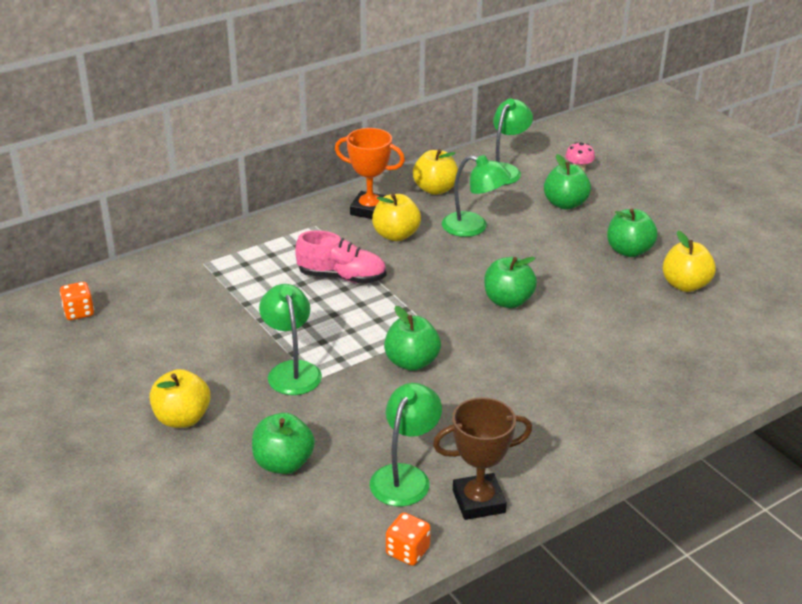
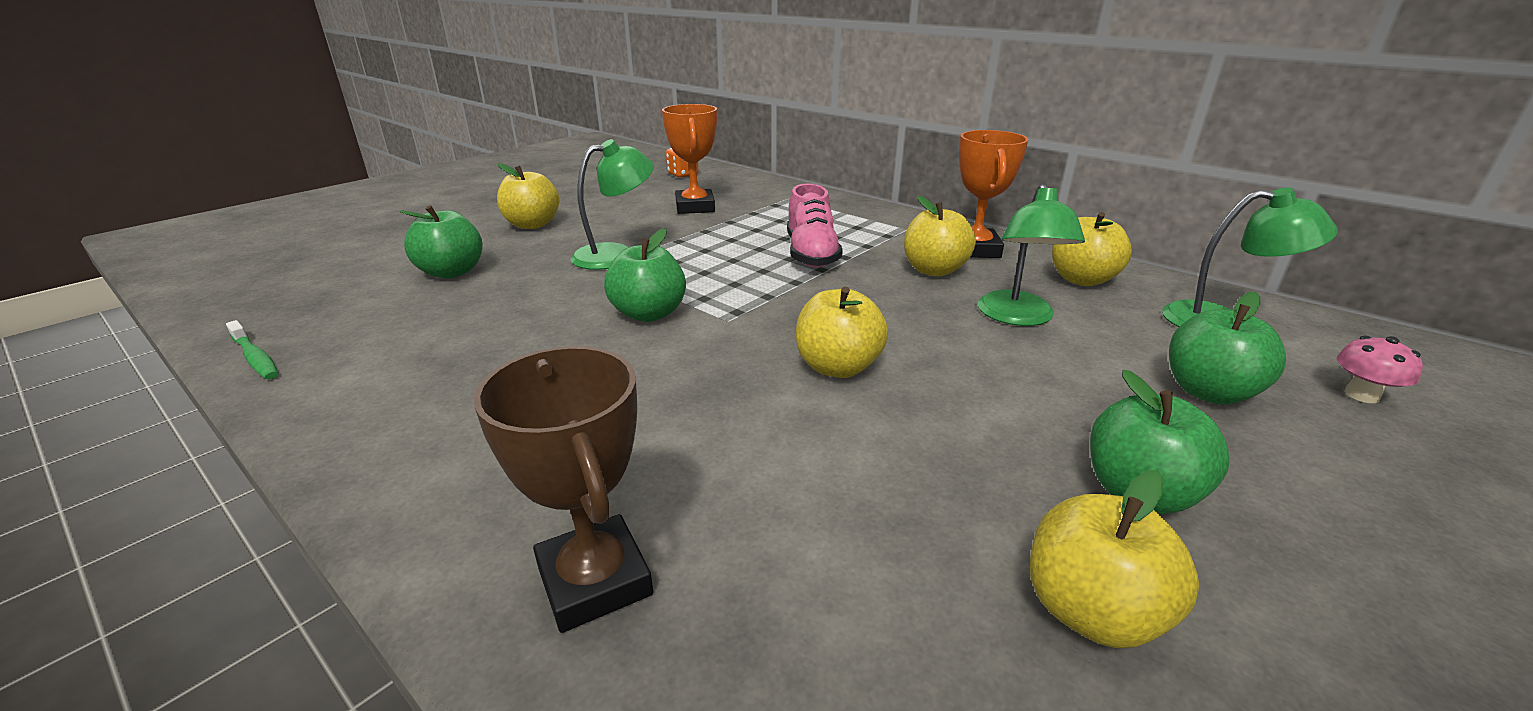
camera: 75 degrees right, 5 degrees down
green lamp [370,383,442,507] -> none
orange dice [386,512,431,566] -> green toothbrush [226,320,278,379]
brown trophy [433,397,532,520] -> brown trophy moved to [474,346,653,633]
green apple [484,257,537,308] -> yellow apple [796,287,888,378]
none -> orange trophy [662,104,717,214]

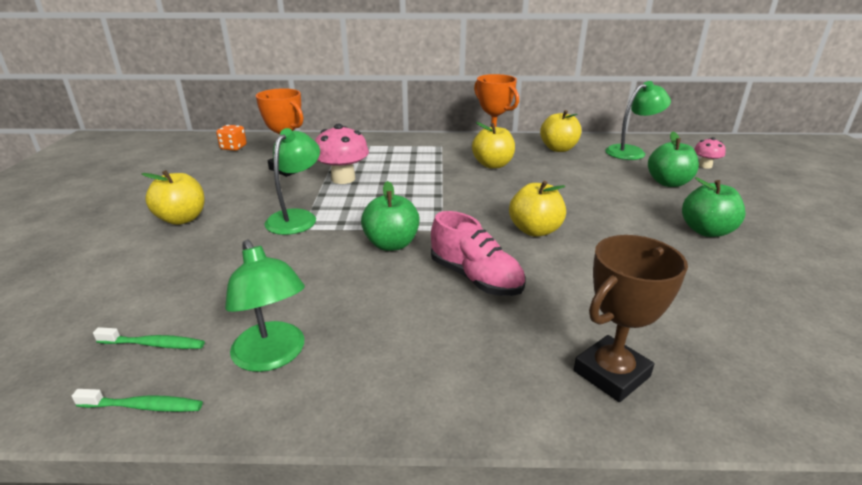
camera: 40 degrees left, 0 degrees up
green apple [399,205,483,278] -> none
brown trophy [474,346,653,633] -> brown trophy turned 60 degrees counterclockwise [574,235,688,402]
pink shoe [787,183,843,268] -> pink shoe moved to [431,211,525,296]
green lamp [978,184,1085,326] -> green lamp moved to [225,240,305,372]
yellow apple [1030,470,1200,648] -> none
none -> green toothbrush [93,327,205,349]
none -> pink mushroom [315,124,369,184]

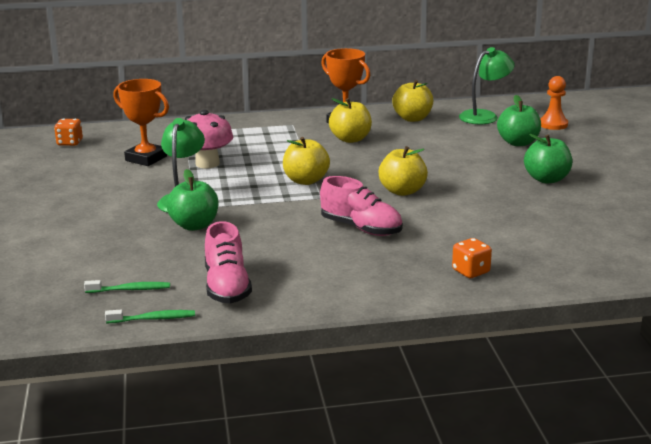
camera: 10 degrees left, 5 degrees down
yellow apple [141,170,205,225] -> yellow apple moved to [283,137,330,185]
green lamp [225,240,305,372] -> pink shoe [205,221,252,304]
green apple [361,181,420,251] -> green apple moved to [166,169,218,231]
brown trophy [574,235,688,402] -> orange dice [452,238,492,278]
pink mushroom [694,137,726,169] -> orange pawn [540,76,568,130]

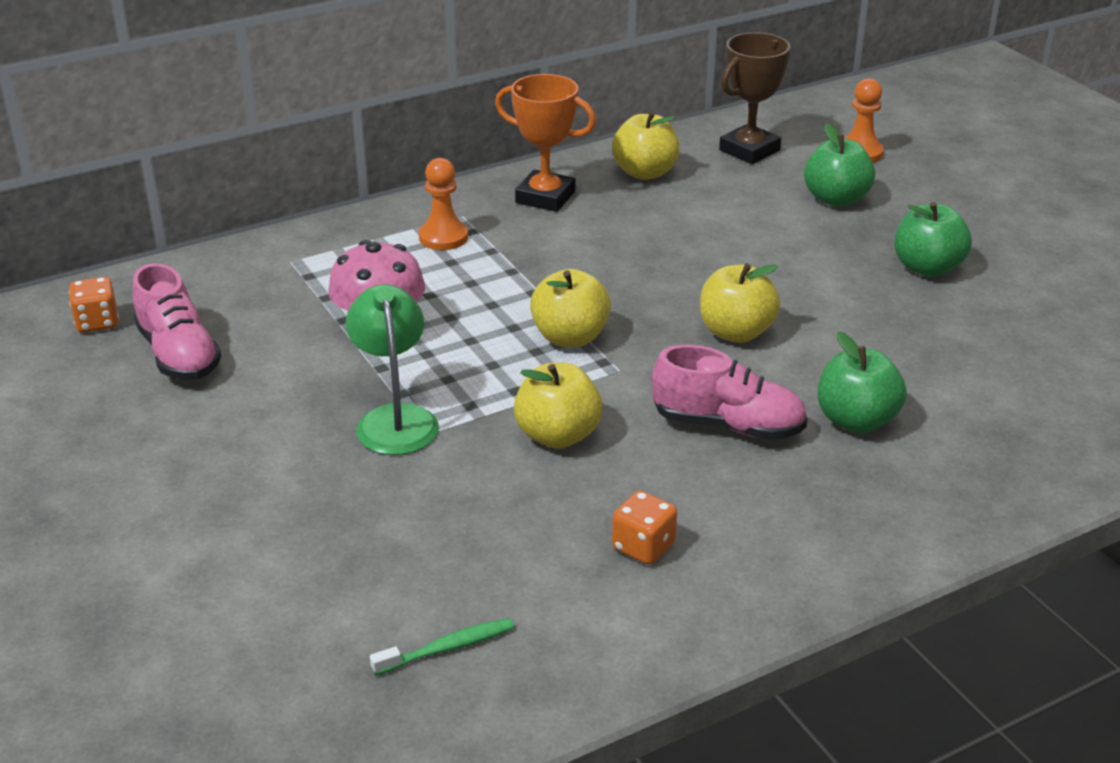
camera: 20 degrees left, 10 degrees up
green toothbrush [105,310,195,323] -> none
orange trophy [113,79,169,166] -> none
green apple [166,169,218,231] -> green apple moved to [818,331,907,433]
pink shoe [205,221,252,304] -> pink shoe moved to [133,263,222,380]
yellow apple [329,98,372,143] -> yellow apple moved to [514,363,603,449]
orange dice [452,238,492,278] -> orange dice moved to [612,490,677,565]
green lamp [459,47,515,124] -> brown trophy [719,32,791,164]
none -> orange pawn [419,158,468,250]

